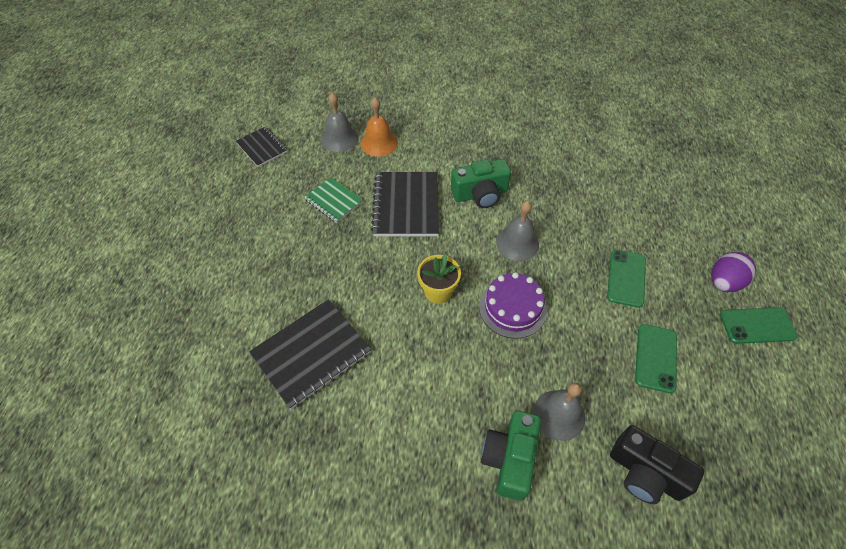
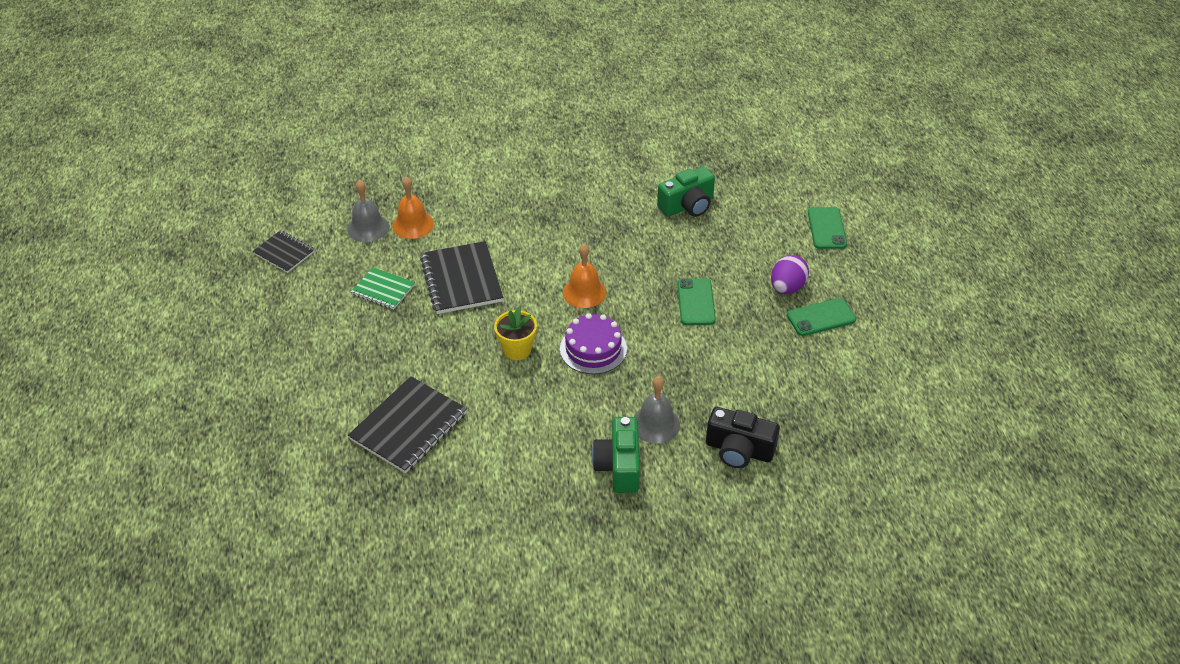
camera: 15 degrees left, 10 degrees down
green camera [451,159,511,208] -> green camera moved to [657,167,715,217]
grey bell [496,201,539,261] -> orange bell [563,244,606,308]
green phone [635,324,677,393] -> green phone moved to [808,207,847,249]

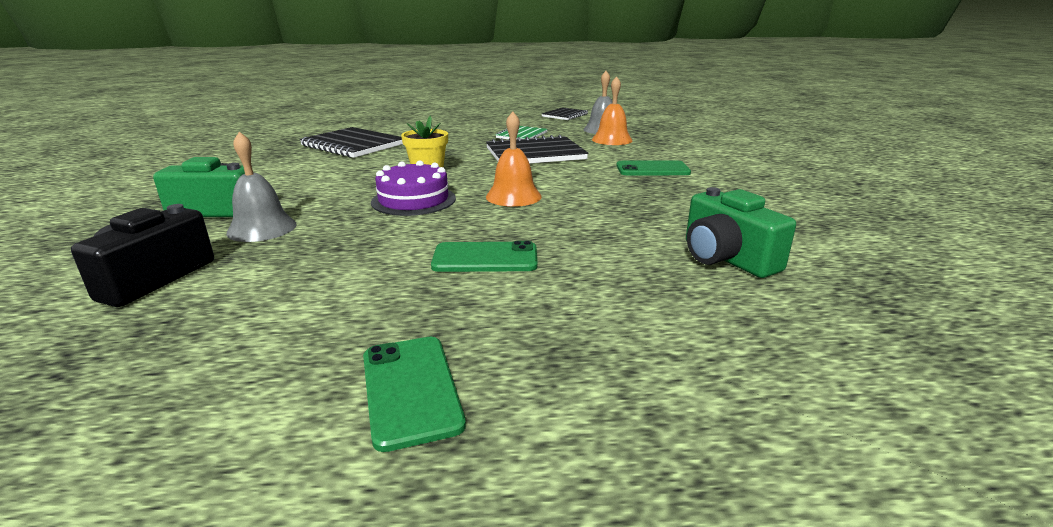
camera: 90 degrees right, 20 degrees down
purple egg [771,255,809,294] -> none
green phone [808,207,847,249] -> green phone moved to [616,161,691,175]

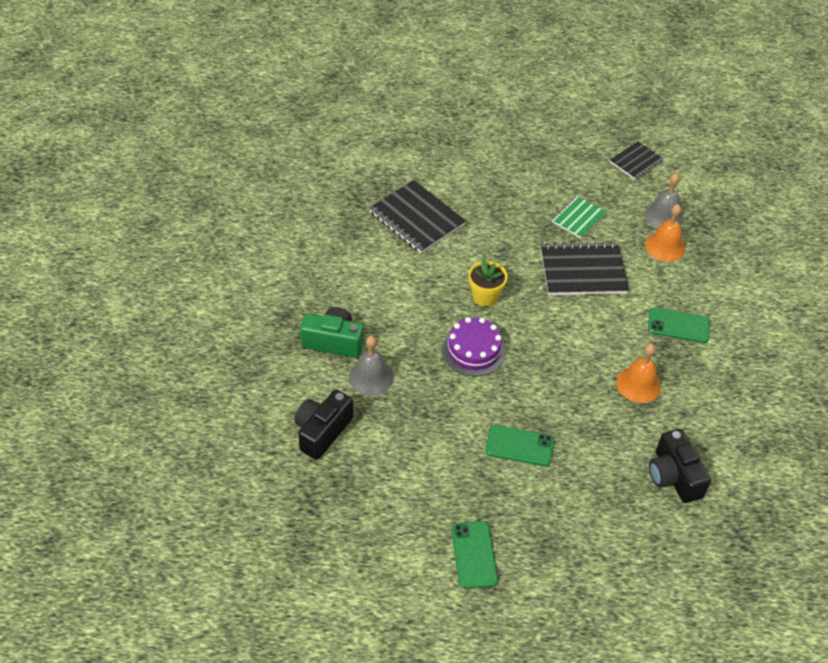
camera: 10 degrees right, 25 degrees up
orange bell [486,112,542,207] -> orange bell moved to [617,344,661,403]
green camera [686,187,796,278] -> black camera [649,429,711,503]

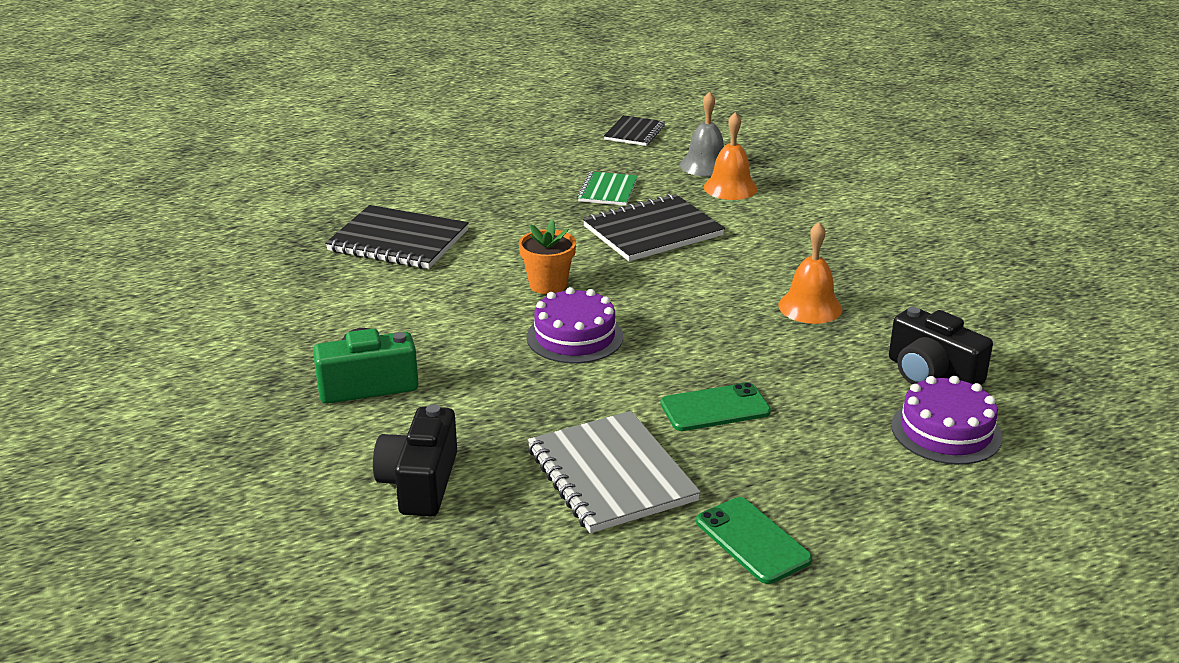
camera: 25 degrees left, 20 degrees down
grey bell [349,336,394,395] -> none
yellow flower pot [468,259,507,307] -> orange flower pot [519,219,576,294]
green phone [648,307,710,343] -> none
none -> grey notebook [527,411,701,533]
none -> purple cake [891,376,1003,465]

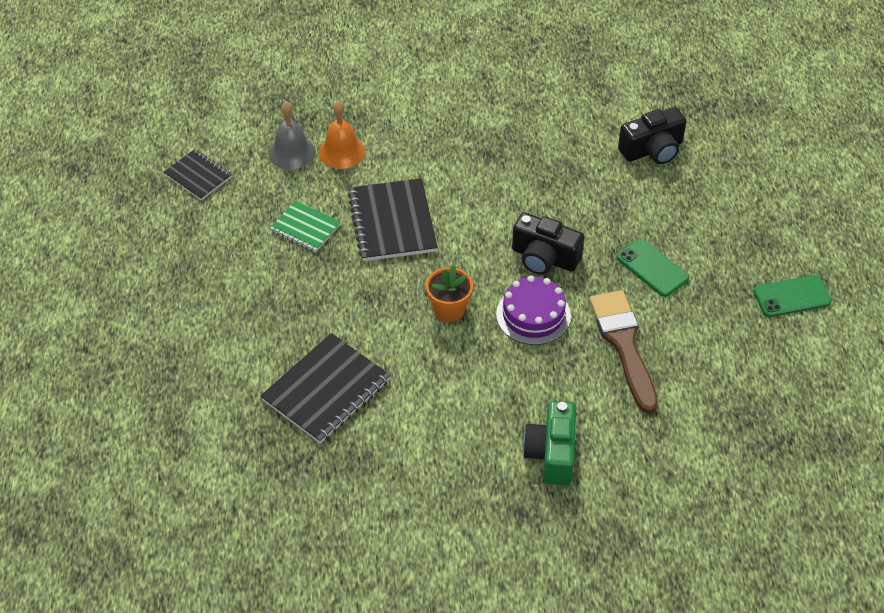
camera: 70 degrees left, 20 degrees up
black camera [373,404,457,517] -> black camera moved to [512,213,584,275]
grey notebook [527,411,701,533] -> none
green phone [660,382,771,431] -> green phone turned 45 degrees counterclockwise [617,238,689,297]
orange bell [778,222,842,324] -> none
purple cake [891,376,1003,465] -> none
none -> brown brush [589,290,658,413]

